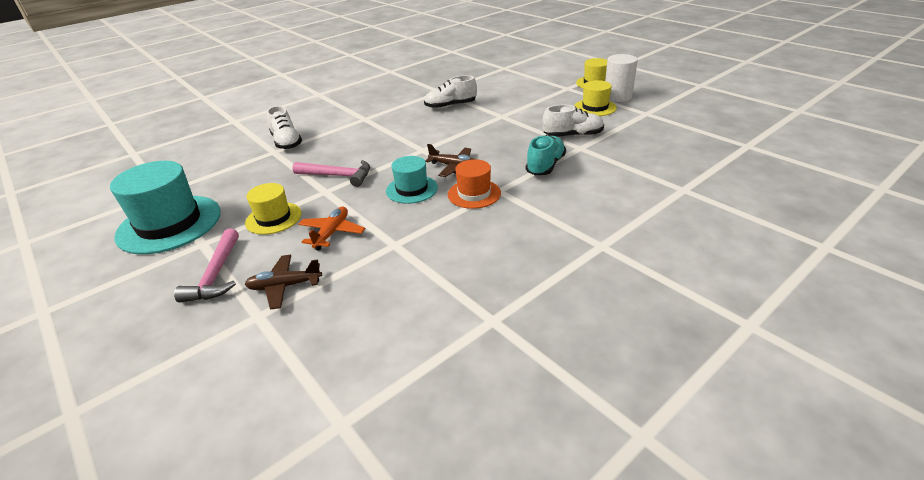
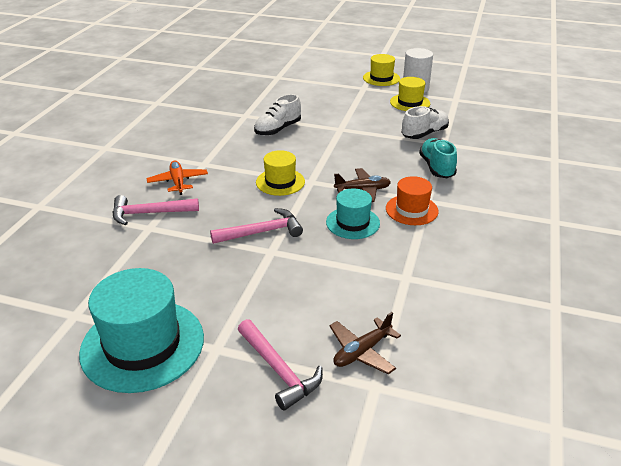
camera: 35 degrees left, 0 degrees up
yellow hat [245,183,302,235] -> yellow hat moved to [256,150,305,196]
white shoe [267,106,302,150] -> pink hammer [113,195,199,225]
orange plane [298,207,366,250] -> orange plane moved to [146,161,208,195]

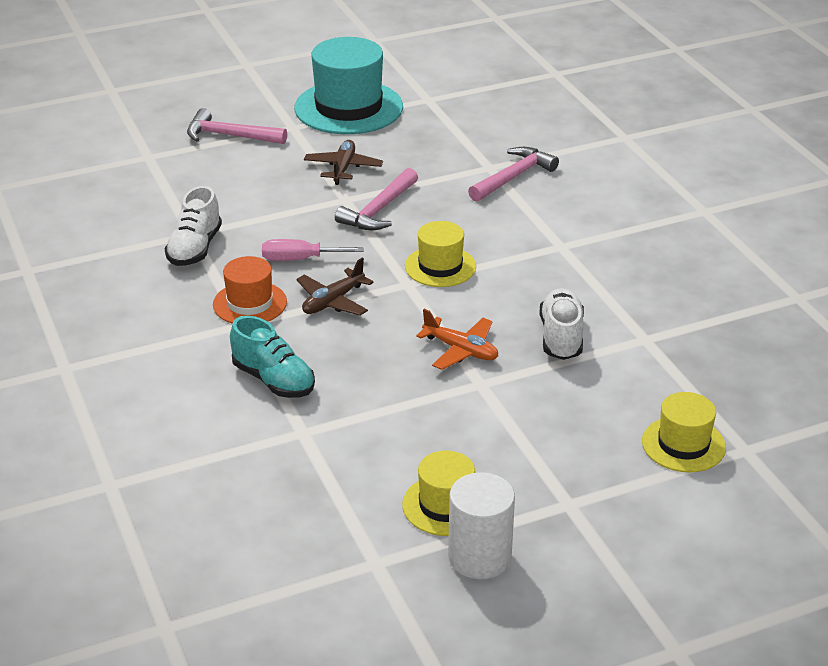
camera: 140 degrees right, 0 degrees up
orange plane [146,161,208,195] -> orange plane moved to [416,309,498,370]
turquoise hat [326,188,380,239] -> pink screwdriver [262,239,363,261]
brown plane [329,312,401,375] -> brown plane moved to [304,140,383,185]
yellow hat [363,54,400,86] -> yellow hat moved to [642,392,726,472]
white shoe [402,106,449,139] -> white shoe moved to [165,186,222,266]

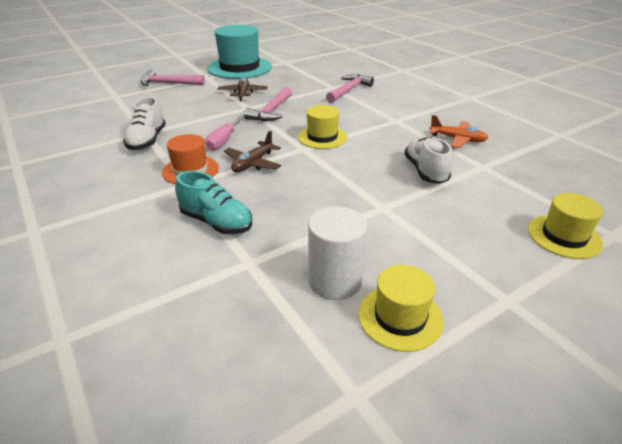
camera: 10 degrees left, 0 degrees up
pink screwdriver [262,239,363,261] -> pink screwdriver turned 60 degrees counterclockwise [205,115,245,150]
orange plane [416,309,498,370] -> orange plane moved to [429,115,488,148]
white cylinder [448,472,515,579] -> white cylinder moved to [308,206,367,300]

